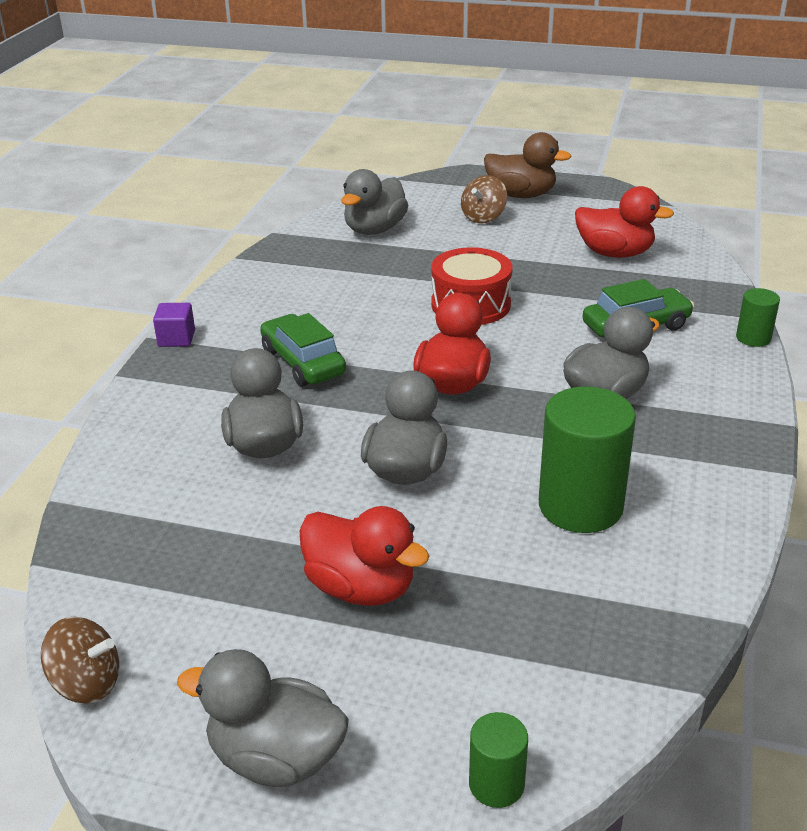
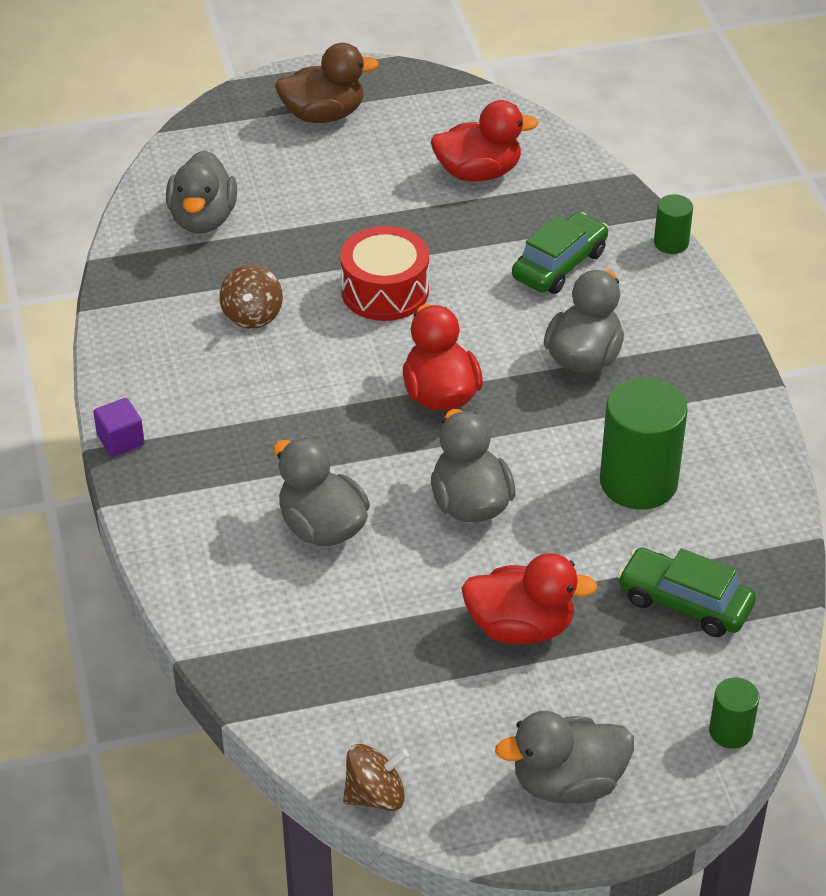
camera: 30 degrees left, 10 degrees up
green car [260,313,346,387] -> green car moved to [618,548,756,637]
brown spinning top [461,175,507,223] -> brown spinning top moved to [219,265,283,329]

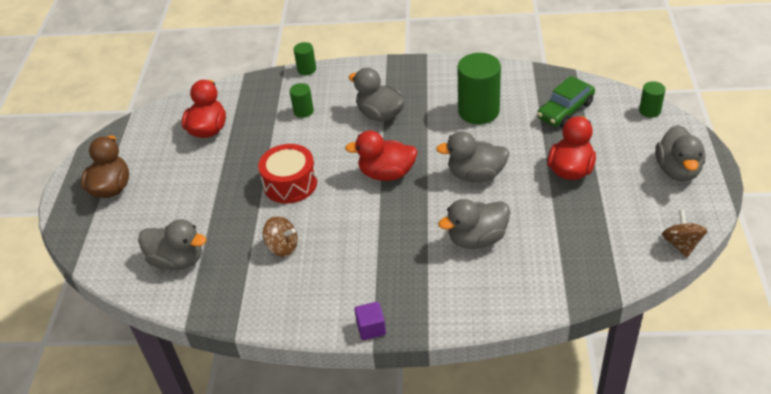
camera: 70 degrees left, 0 degrees up
green car [512,212,609,294] -> green cylinder [290,83,314,118]

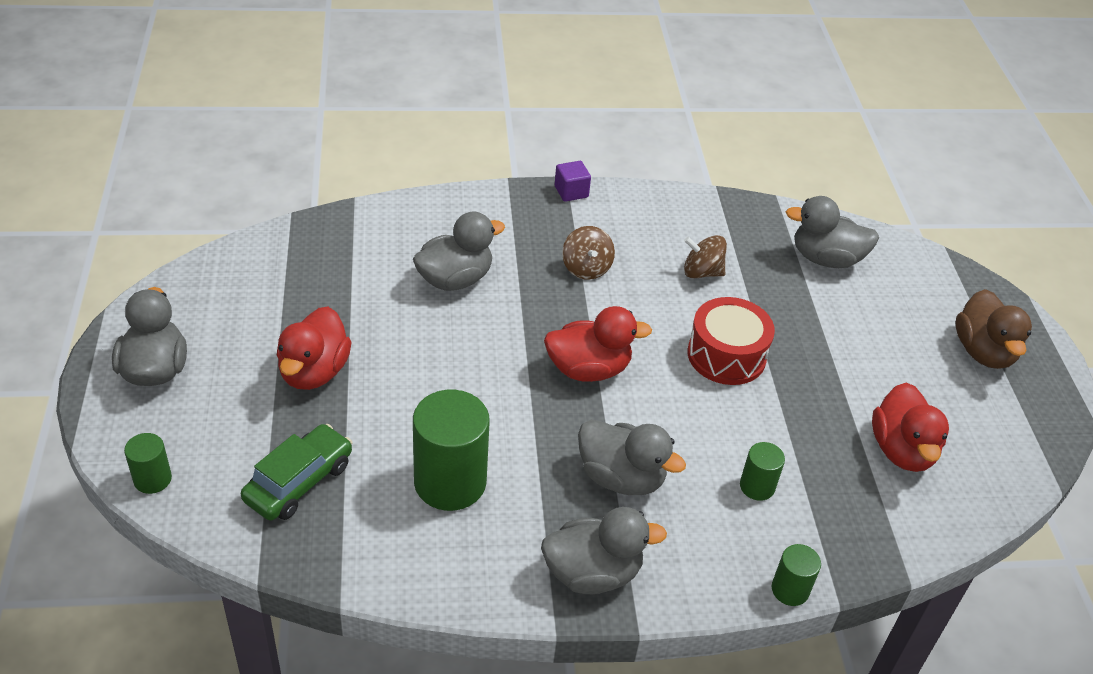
camera: 165 degrees right, 0 degrees up
grey duck [436,131,510,182] -> grey duck moved to [541,507,667,594]
brown spinning top [662,210,707,257] -> brown spinning top moved to [562,226,615,280]

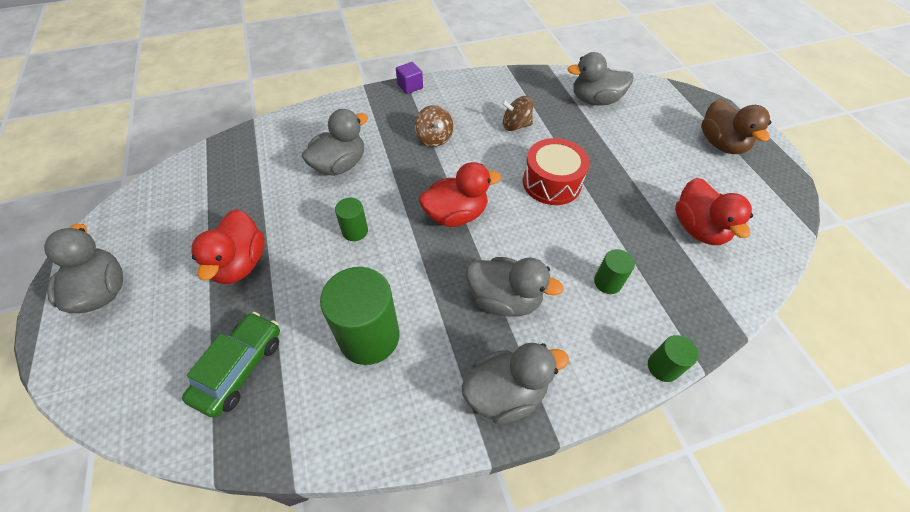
camera: 10 degrees left, 10 degrees up
green cylinder [124,433,172,494] -> green cylinder moved to [335,198,368,241]

